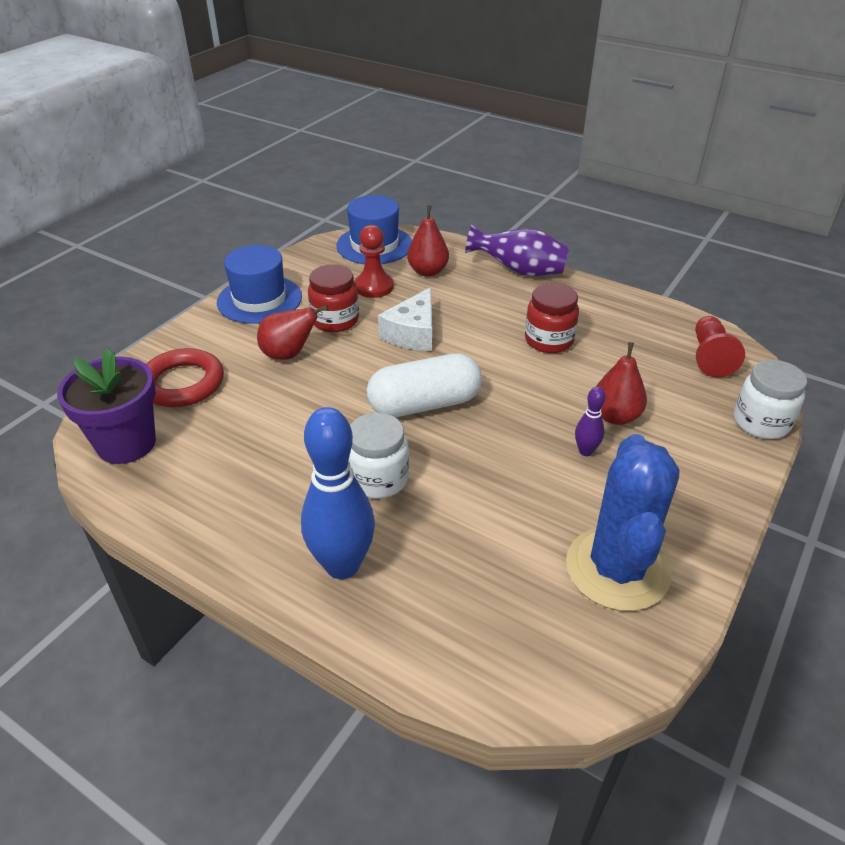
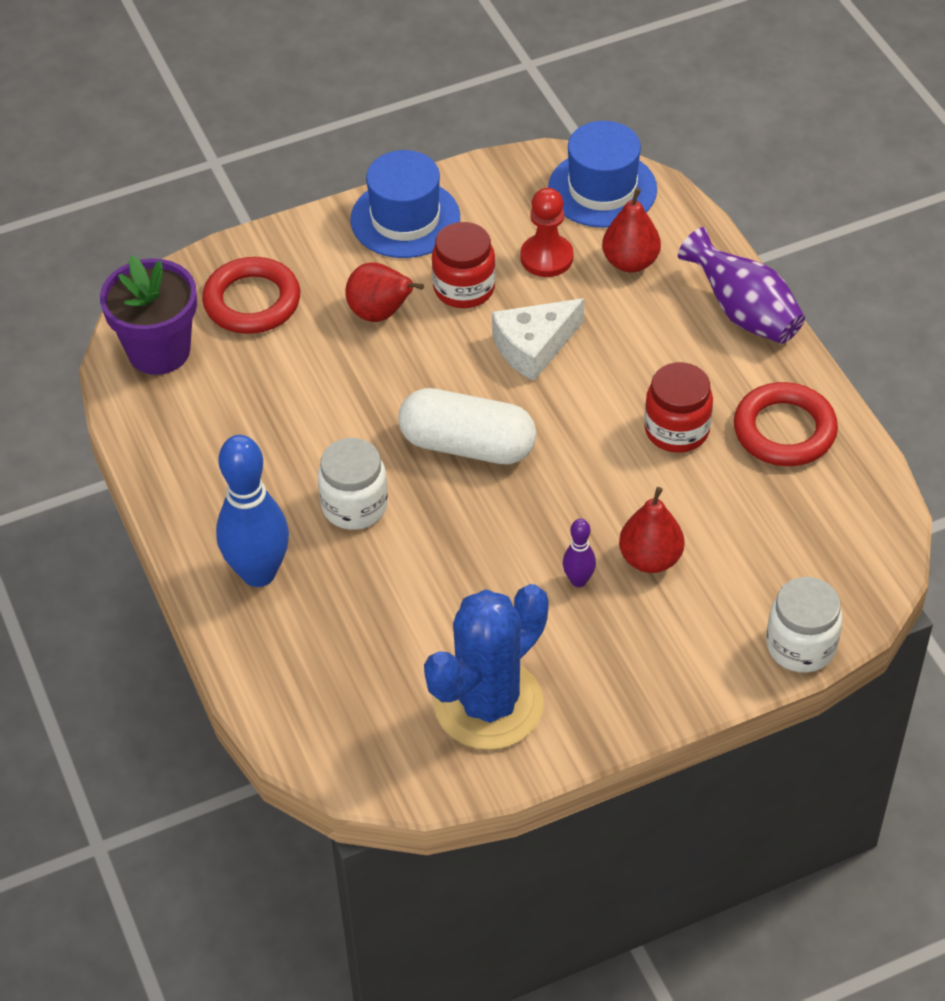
camera: 35 degrees right, 10 degrees up
red pawn [695,316,745,377] -> none
none -> red ring [734,382,838,466]

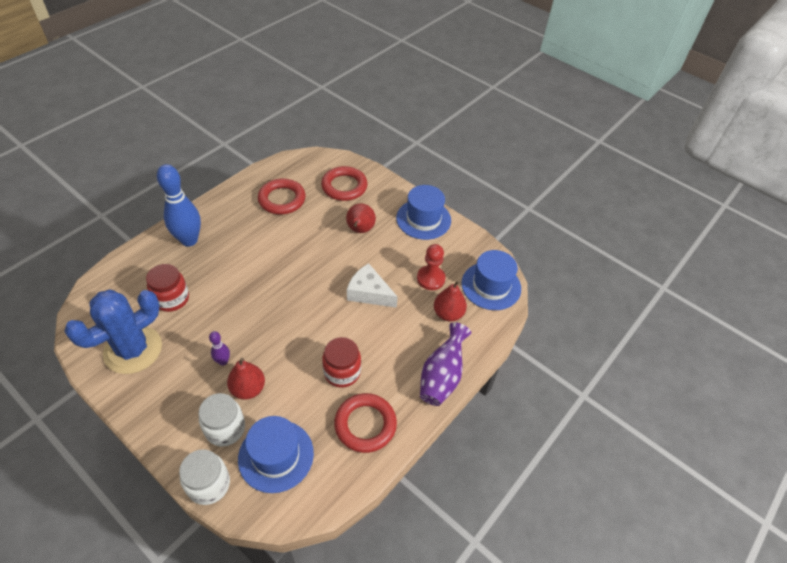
camera: 60 degrees right, 0 degrees up
purple flower pot [100,255,197,375] -> none
white jar [318,438,388,530] -> white jar moved to [199,393,245,447]
white capsule [398,388,536,465] -> none
blue cactus [424,584,549,750] -> blue cactus turned 60 degrees counterclockwise [64,290,162,374]
red jar [432,222,496,308] -> red jar moved to [146,264,189,312]
none -> blue hat [238,416,314,493]
none -> red ring [258,179,306,214]

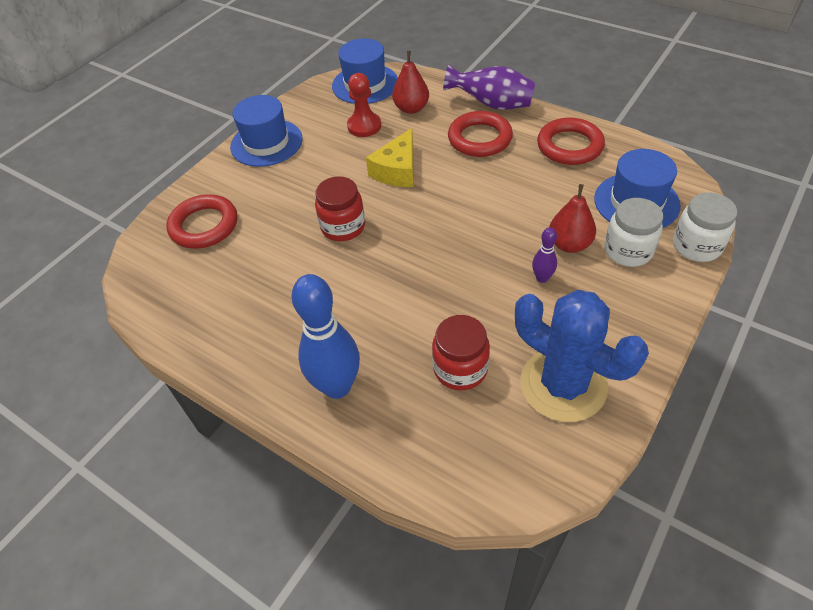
camera: 90 degrees left, 0 degrees up
red ring [258,179,306,214] -> red ring moved to [448,111,513,157]
red jar [322,337,361,388] -> red jar moved to [315,176,365,241]
red pear [346,203,376,233] -> none
white cheese [347,263,398,308] -> yellow cheese [366,128,414,187]

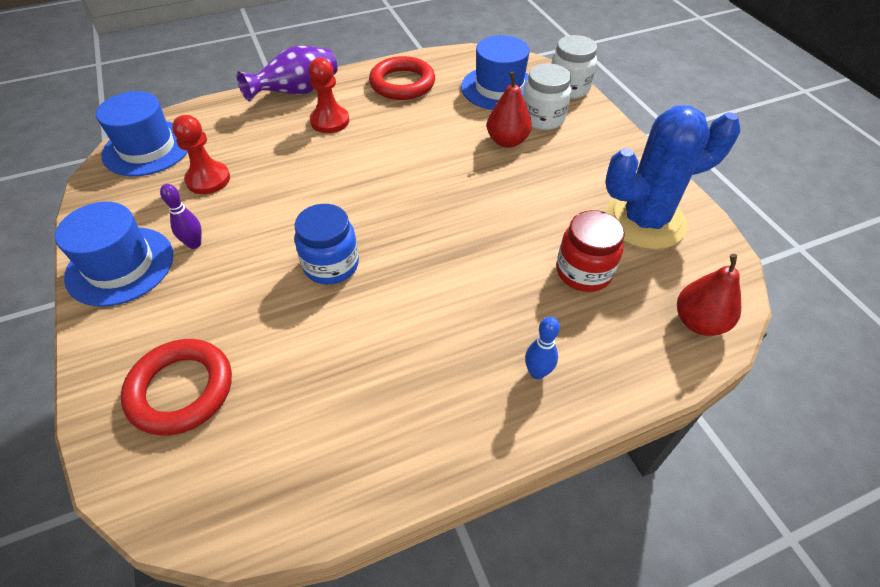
camera: 60 degrees left, 0 degrees up
blue bowling pin [292,274,360,399] -> blue bowling pin [525,317,560,380], size x0.47
red jar [315,176,365,241] -> blue jar [294,204,359,285]
yellow cheese [366,128,414,187] -> none
red pear [392,51,429,114] -> red pear moved to [677,254,741,336]
red ring [448,111,513,157] -> red pawn [308,58,349,133]
purple bowling pin [532,227,557,283] -> purple bowling pin moved to [160,184,202,249]

